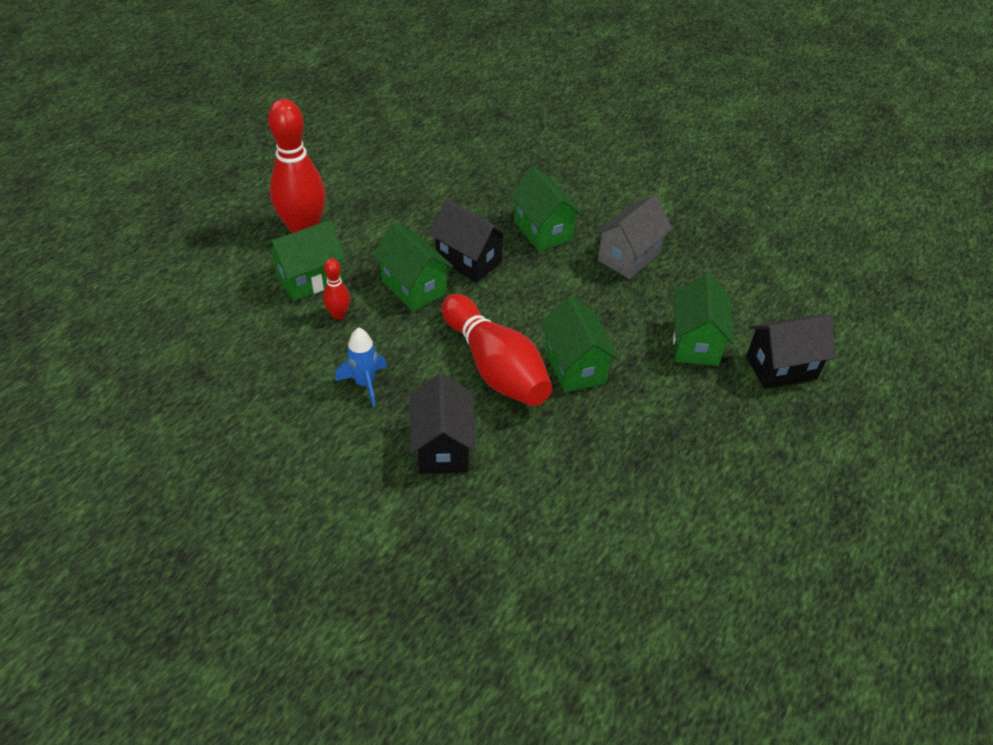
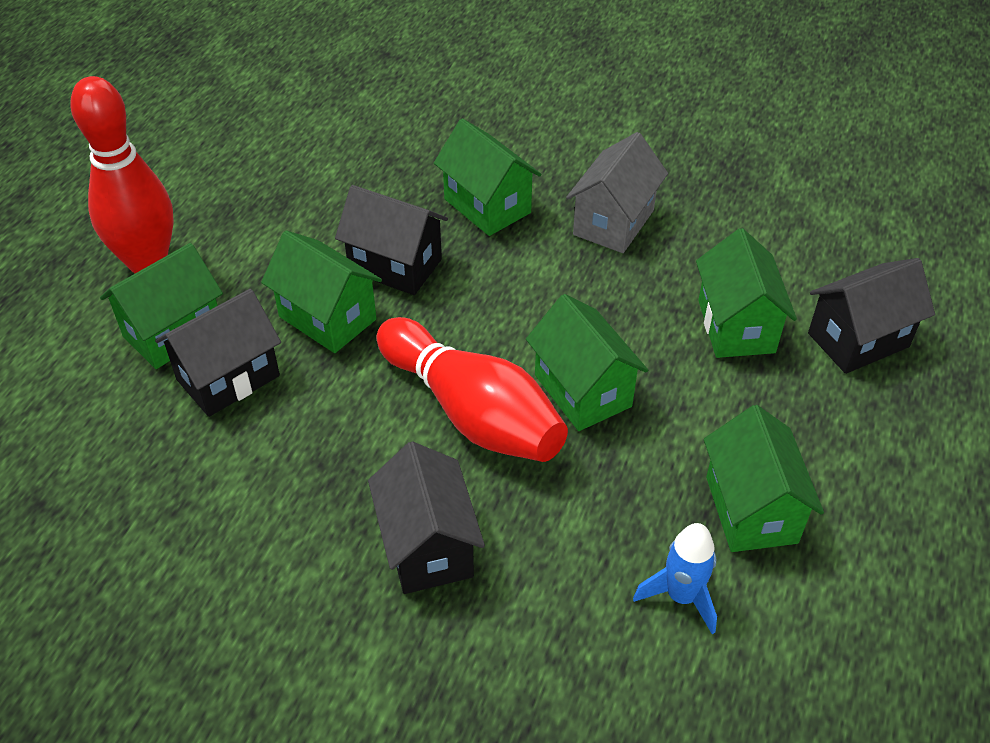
camera: 10 degrees left, 0 degrees up
red bowling pin [323,258,350,320] -> black house [155,289,281,417]
blue rocket [335,327,387,407] -> blue rocket moved to [633,523,717,634]
none -> green house [704,405,824,552]

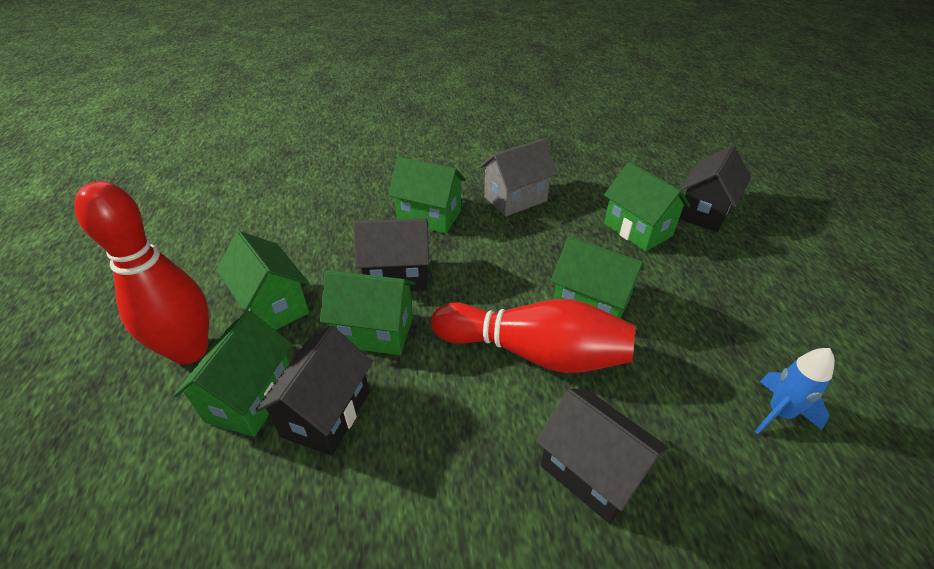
camera: 30 degrees left, 5 degrees down
grey house [566,132,668,253] -> grey house turned 60 degrees clockwise [479,138,557,217]
green house [704,405,824,552] -> green house moved to [216,231,309,330]

